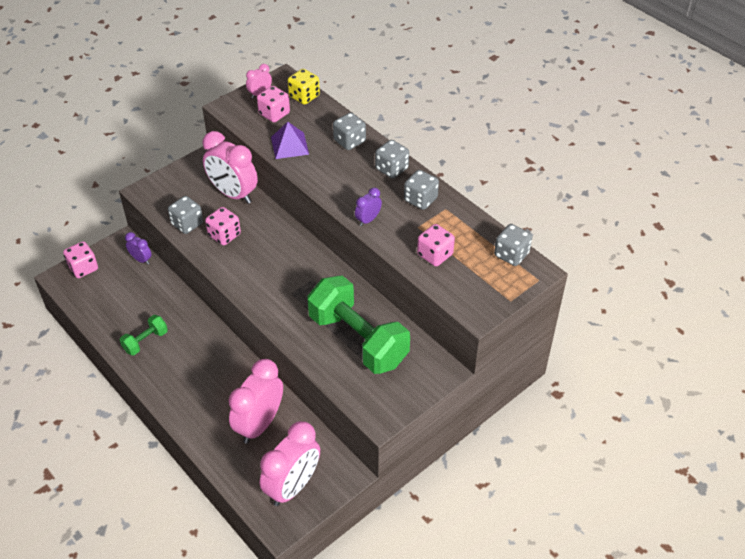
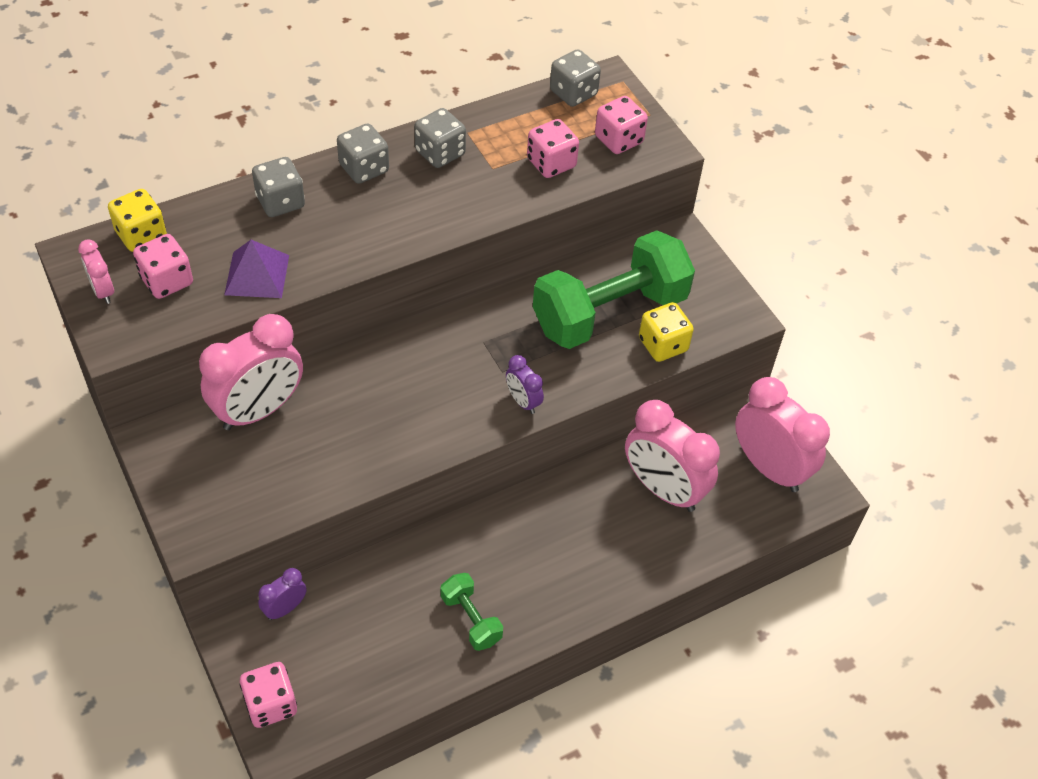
camera: 80 degrees left, 5 degrees up
grey dice [168,196,203,234] -> none
pink dice [205,207,241,245] -> pink dice moved to [595,96,648,154]
purple clock [355,188,382,226] -> purple clock moved to [506,355,544,414]
none -> yellow dice [639,302,694,362]

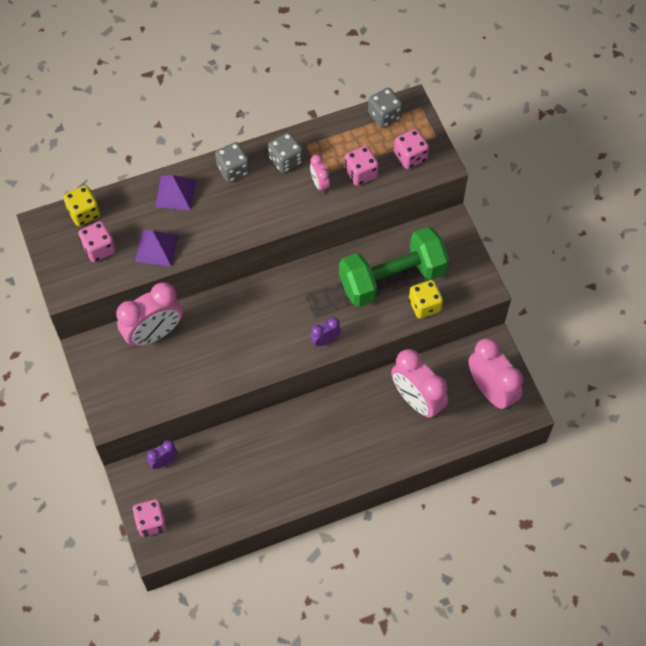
camera: 10 degrees right, 10 degrees up
pink clock [78,239,114,304] -> pink clock moved to [310,154,330,193]
grey dice [252,157,305,217] -> purple pyramid [155,175,196,210]
green dumbbell [441,573,503,651] -> none
purple clock [506,355,544,414] -> purple clock turned 90 degrees clockwise [310,317,341,346]

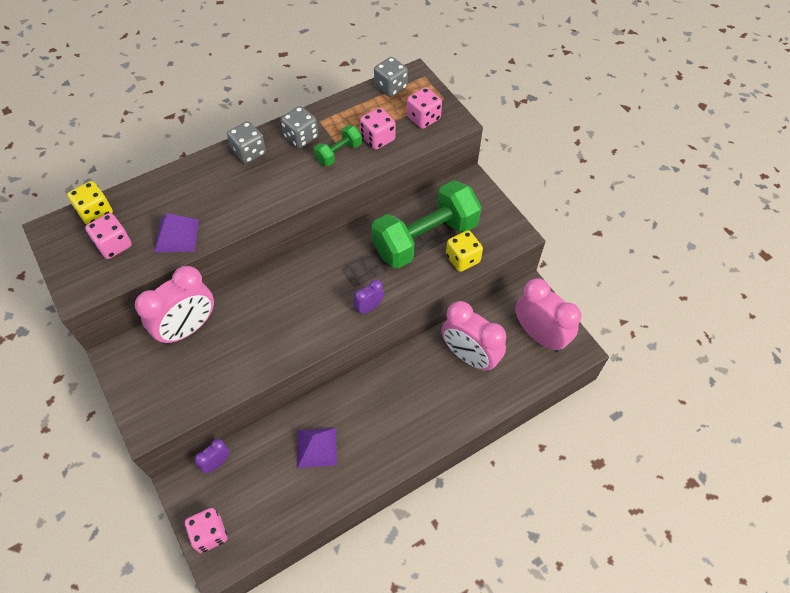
camera: 10 degrees left, 5 degrees down
purple pyramid [155,175,196,210] -> purple pyramid moved to [297,428,337,468]
pink clock [310,154,330,193] -> green dumbbell [314,125,362,166]

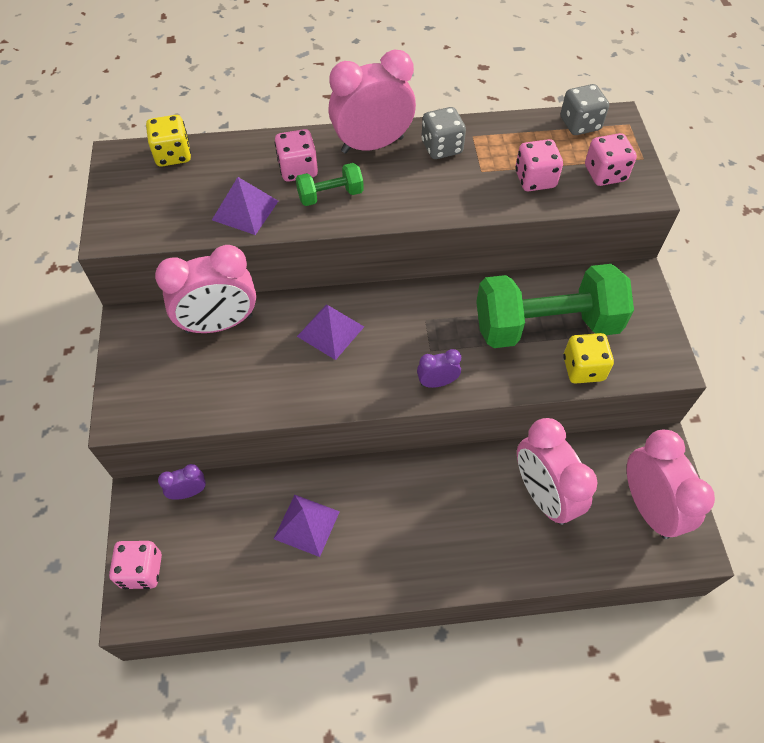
camera: 25 degrees right, 0 degrees up
pink dice [85,213,132,259] -> pink dice moved to [275,129,318,182]
grey dice [227,121,266,164] -> pink clock [328,50,416,154]
green dumbbell [314,125,362,166] -> green dumbbell moved to [296,163,364,206]
none -> purple pyramid [297,304,364,360]

